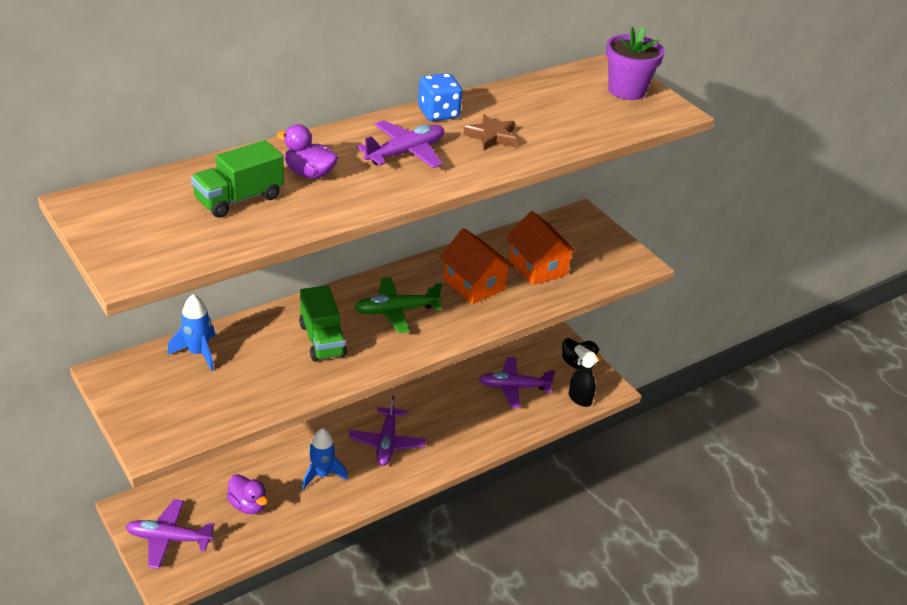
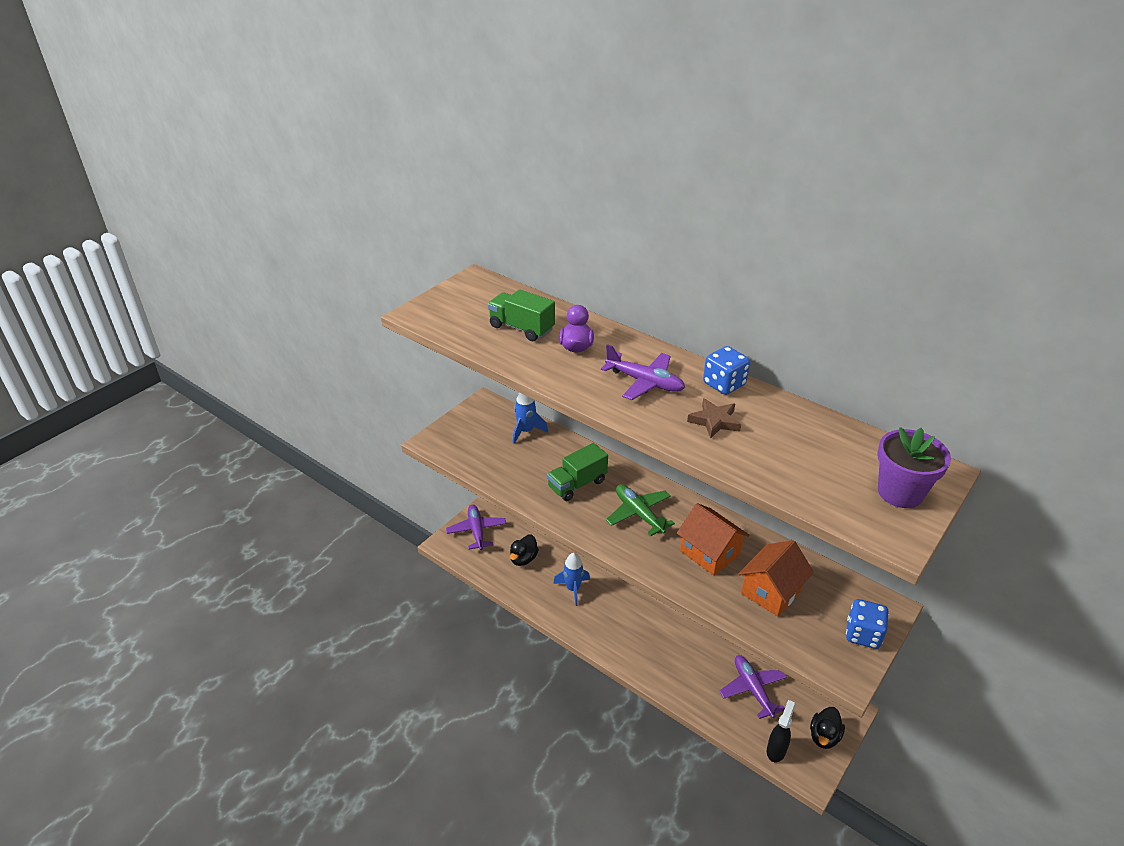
camera: 75 degrees right, 0 degrees up
purple duck [227,474,268,514] -> black duck [510,534,539,566]
purple plane [348,395,426,466] -> none
orange house [440,228,515,304] -> orange house turned 75 degrees counterclockwise [677,503,750,576]
none -> blue dice [846,599,889,649]

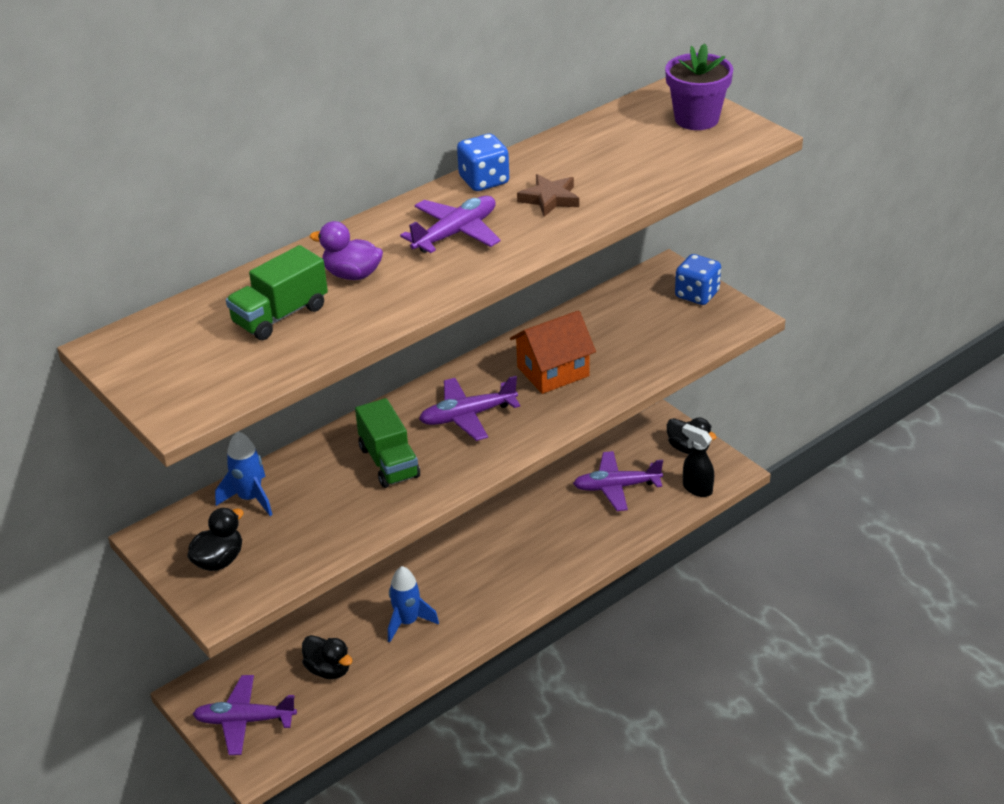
camera: 75 degrees left, 0 degrees up
green plane [606,484,675,536] -> purple plane [419,376,520,441]
orange house [738,540,814,616] -> none
none -> black duck [187,508,244,571]

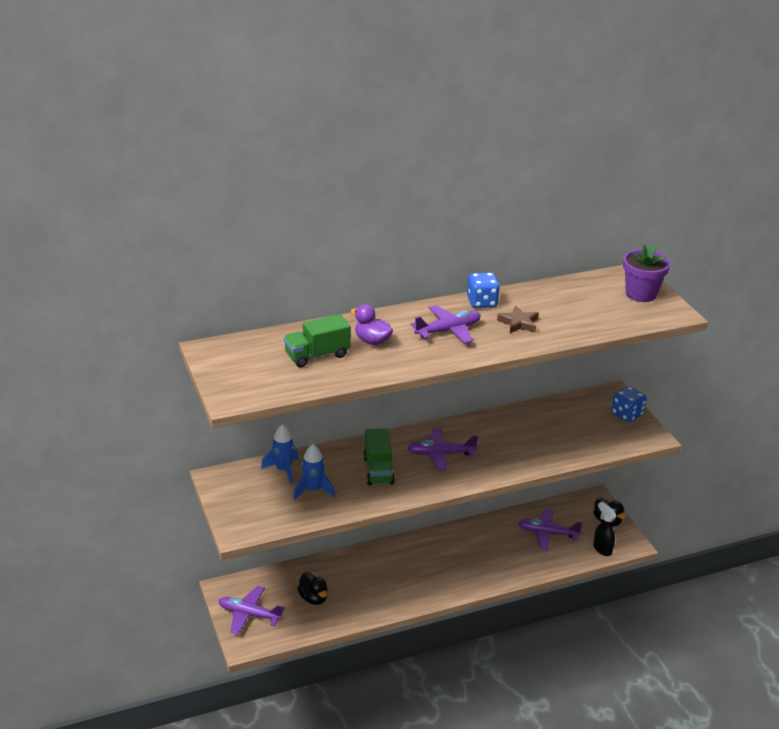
camera: 15 degrees right, 5 degrees down
black duck [187,508,244,571] -> none
blue rocket [388,566,439,643] -> blue rocket moved to [293,444,335,500]
orange house [510,310,596,394] -> none

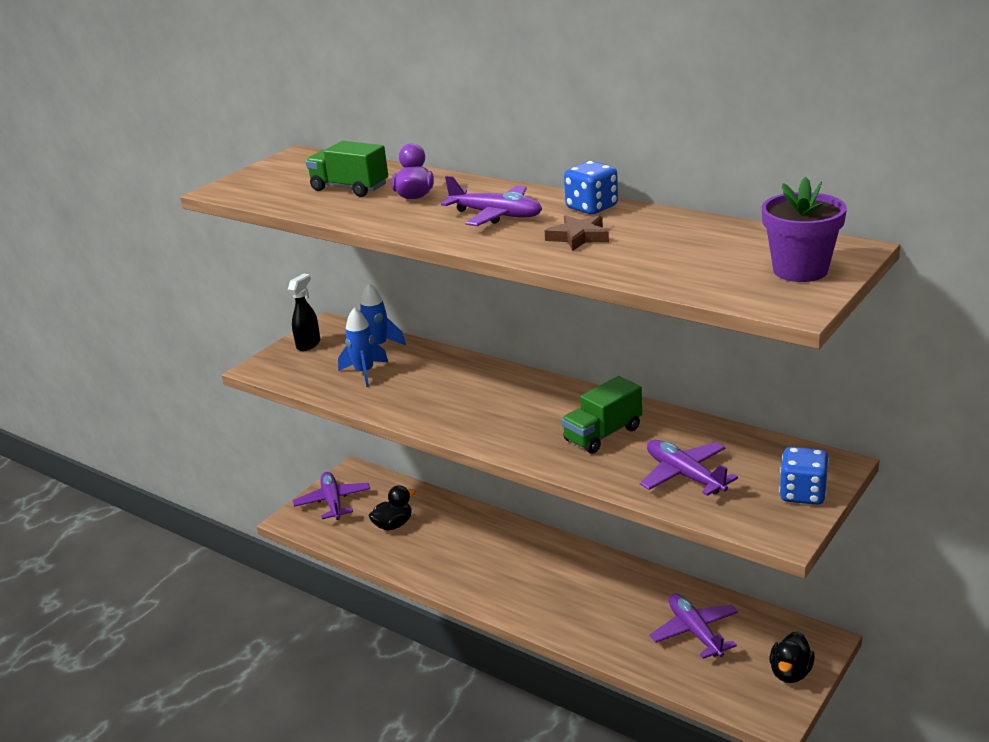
camera: 60 degrees right, 5 degrees down
black duck [297,572,328,605] -> black duck turned 150 degrees counterclockwise [369,485,416,530]
green truck [363,428,395,485] -> green truck moved to [561,376,642,454]
purple plane [407,428,478,471] -> purple plane moved to [640,440,738,496]
black spray bottle [593,502,616,556] -> black spray bottle moved to [288,273,320,351]

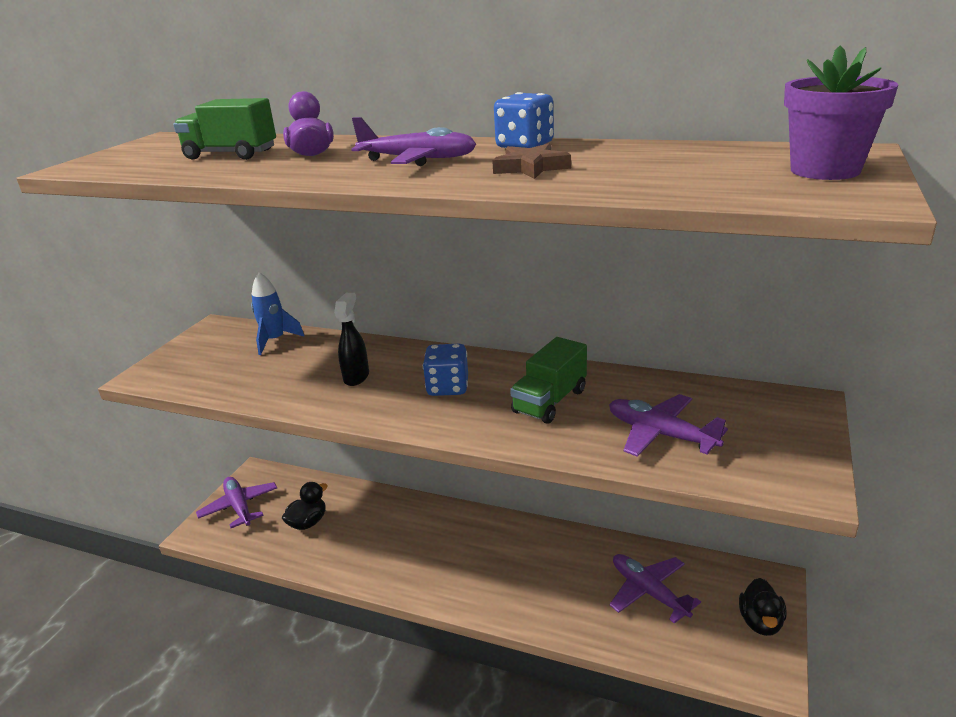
camera: 15 degrees left, 0 degrees up
black spray bottle [288,273,320,351] -> black spray bottle moved to [334,293,369,386]
blue rocket [338,307,389,387] -> none
blue dice [779,447,829,505] -> blue dice moved to [423,344,468,396]

